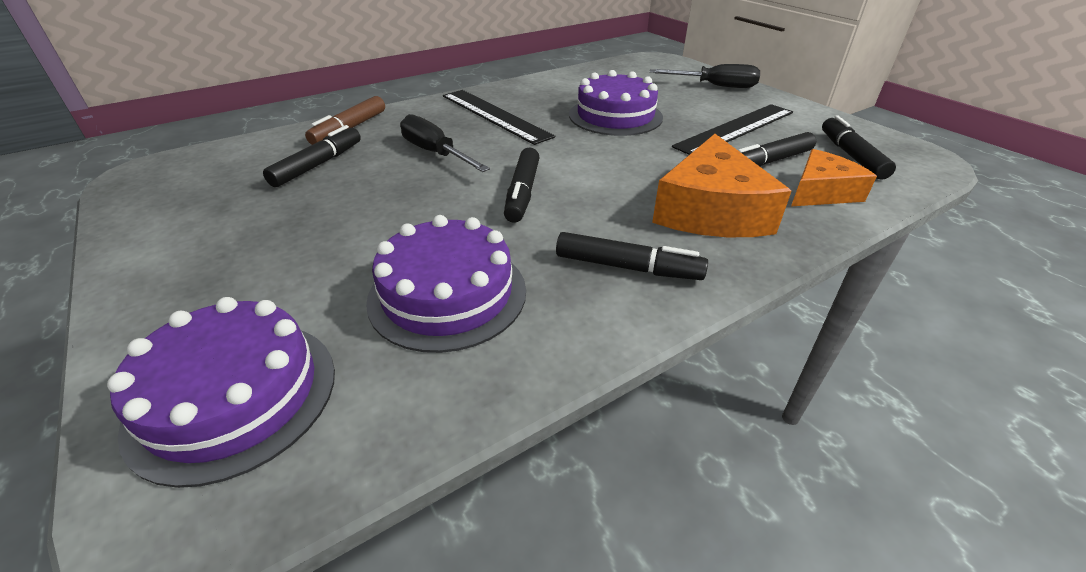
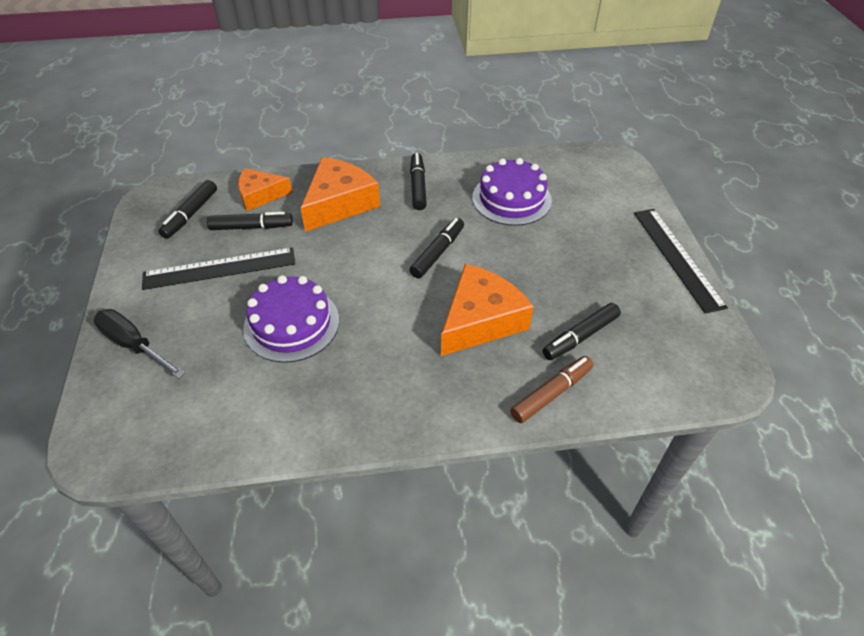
camera: 155 degrees left, 10 degrees up
purple cake [107,297,335,488] -> none
black screwdriver [400,114,490,172] -> orange cheese [441,264,534,356]
black ruler [443,90,555,145] -> black ruler moved to [634,209,728,314]
black marker [556,232,708,280] -> black marker turned 45 degrees clockwise [410,153,427,210]

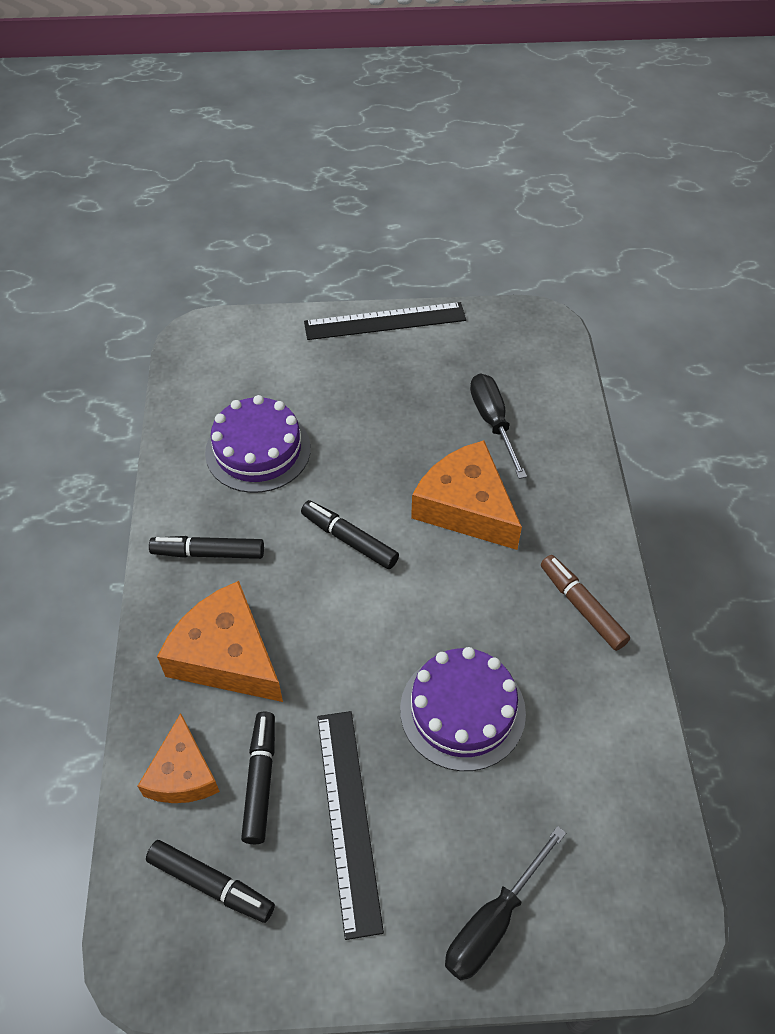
camera: 85 degrees left, 5 degrees up
brown marker [510,356,593,423] -> brown marker moved to [541,555,630,651]
black marker [543,303,621,360] -> black screwdriver [470,374,527,479]

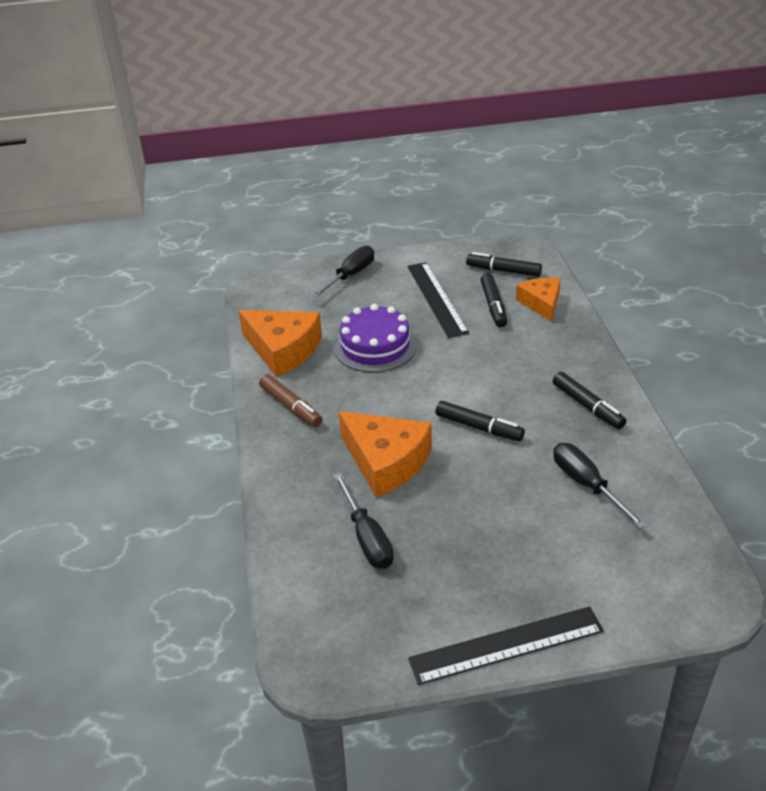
camera: 175 degrees right, 15 degrees down
black marker [149,536,264,559] -> black marker turned 60 degrees clockwise [553,372,627,430]
orange cheese [157,581,283,702] -> orange cheese moved to [238,310,322,377]
purple cake [205,395,311,493] -> black screwdriver [553,443,647,529]

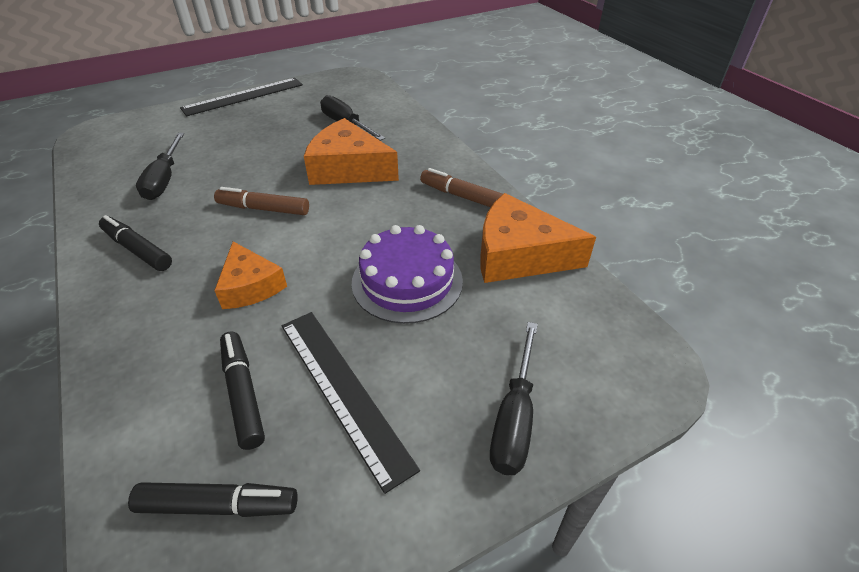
camera: 160 degrees right, 5 degrees up
black marker [436,401,525,441] -> brown marker [214,187,309,215]
orange cheese [516,278,561,322] -> orange cheese moved to [214,242,287,309]
black screwdriver [553,443,647,529] -> black screwdriver turned 45 degrees clockwise [136,133,184,200]

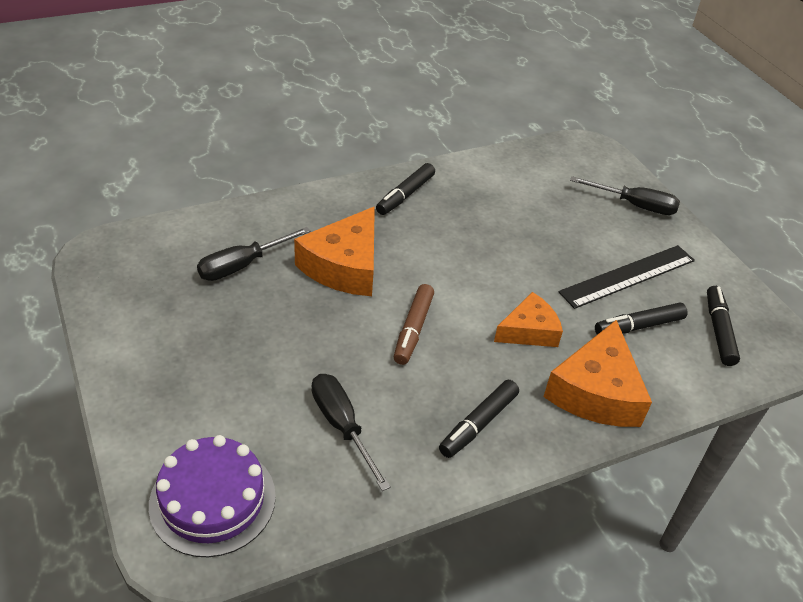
camera: 90 degrees left, 0 degrees up
black screwdriver [136,133,184,200] -> black screwdriver turned 120 degrees counterclockwise [312,374,391,491]
black ruler [180,78,303,116] -> none
purple cake [352,225,463,324] -> purple cake moved to [149,435,276,557]
brown marker [420,168,503,207] -> black marker [376,163,435,215]
orange cheese [480,193,596,283] -> orange cheese moved to [543,320,652,427]

